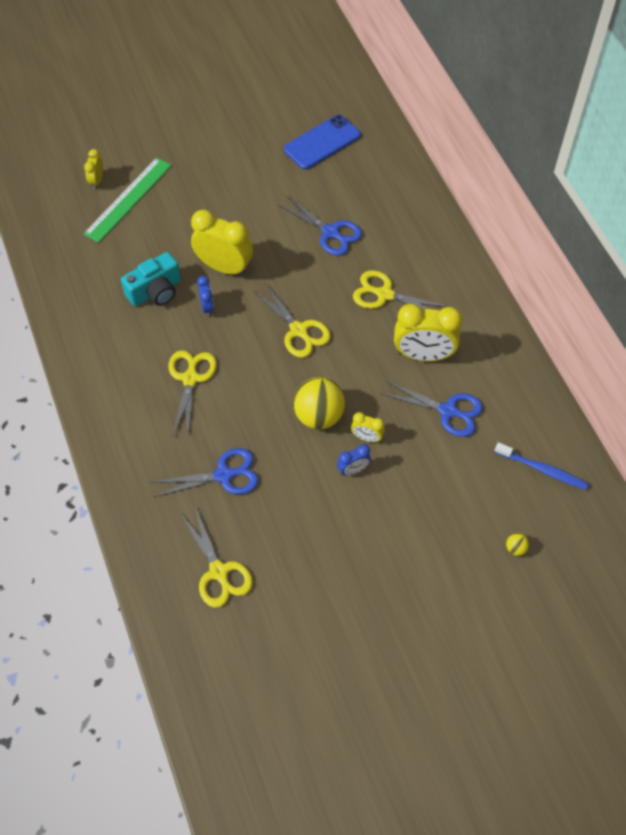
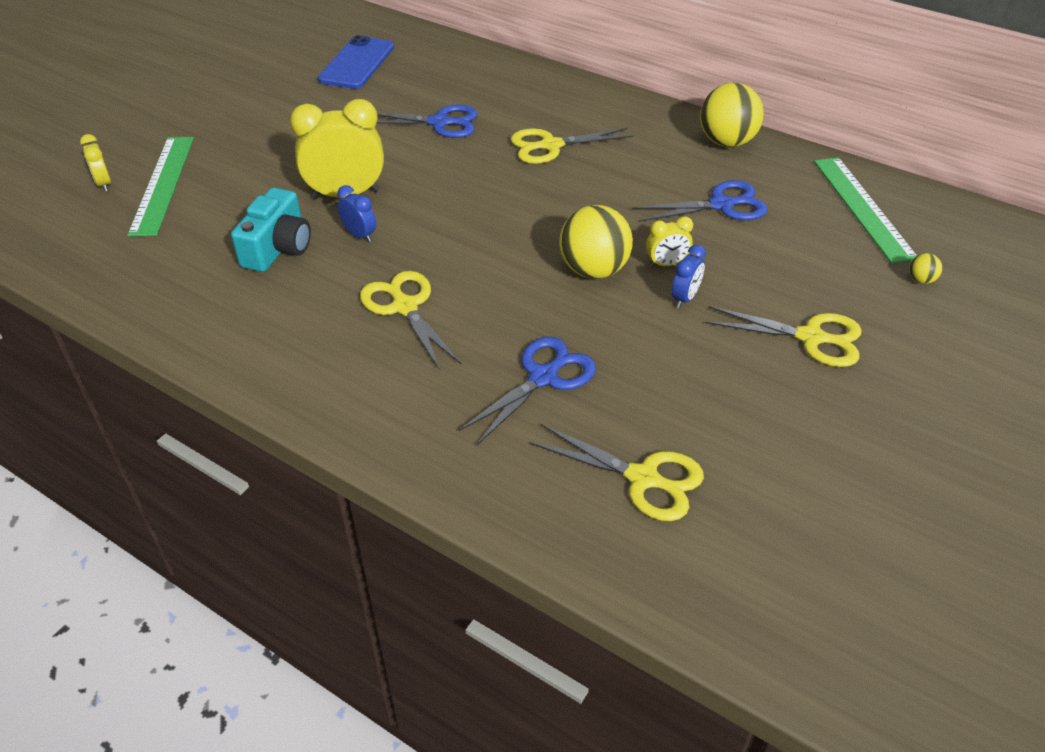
camera: 35 degrees left, 15 degrees down
yellow scissors [253,284,331,358] -> yellow scissors moved to [705,306,862,367]
yellow clock [394,304,463,361] -> none
blue toothbrush [495,442,589,490] -> green ruler [814,157,917,264]
none -> yellow ball [700,83,764,147]

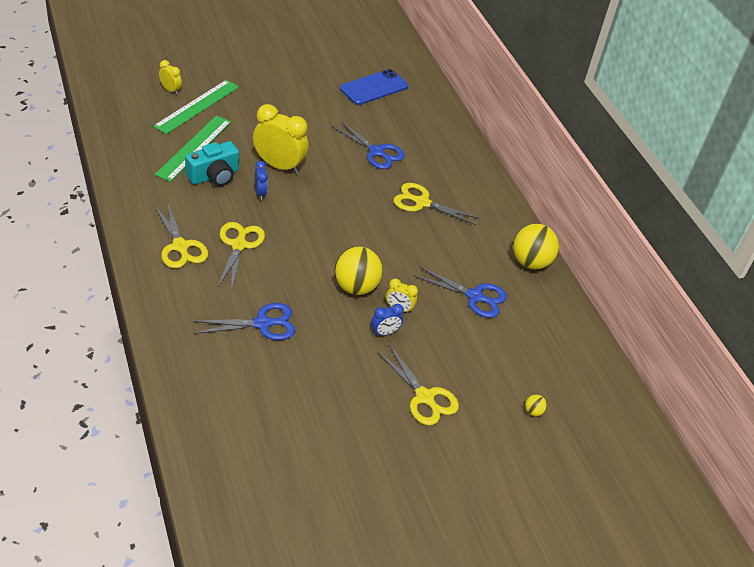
camera: 30 degrees right, 0 degrees up
yellow clock [80,134,111,192] -> yellow clock turned 120 degrees clockwise [159,60,182,95]
yellow scissors [530,424,704,521] -> yellow scissors moved to [155,204,208,268]
green ruler [814,157,917,264] -> green ruler moved to [155,116,231,182]

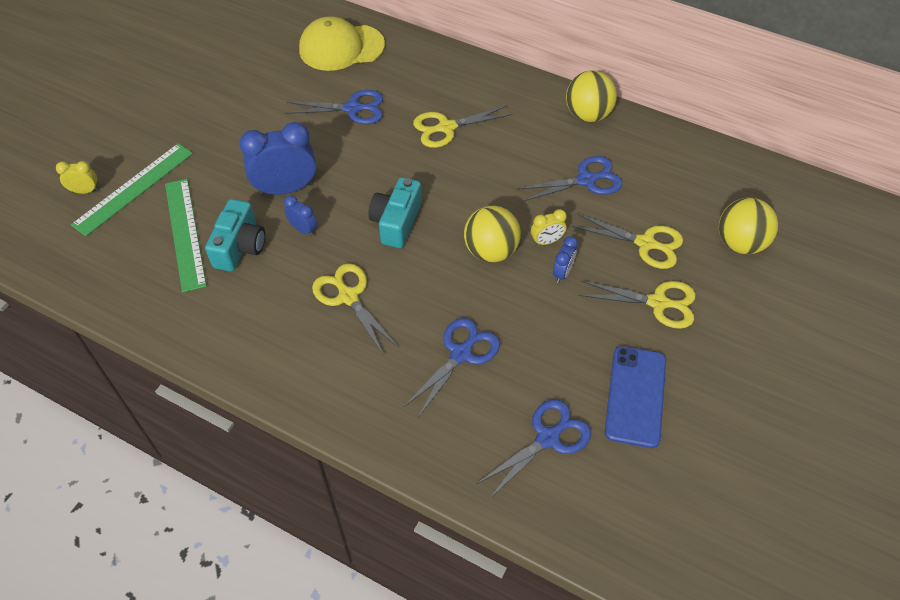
camera: 35 degrees left, 10 degrees up
green ruler [153,80,239,134] -> green ruler turned 45 degrees clockwise [71,143,193,236]
yellow scissors [155,204,208,268] -> yellow scissors moved to [572,214,683,269]
yellow clock [253,104,308,174] -> blue clock [239,122,316,195]
blue phone [340,69,408,105] -> blue phone moved to [605,346,666,448]
yellow ball [525,394,547,416] -> yellow ball [719,198,778,254], size x2.38
none -> yellow cap [299,16,385,71]
none -> turquoise camera [368,177,422,248]
none -> blue scissors [476,399,591,499]

